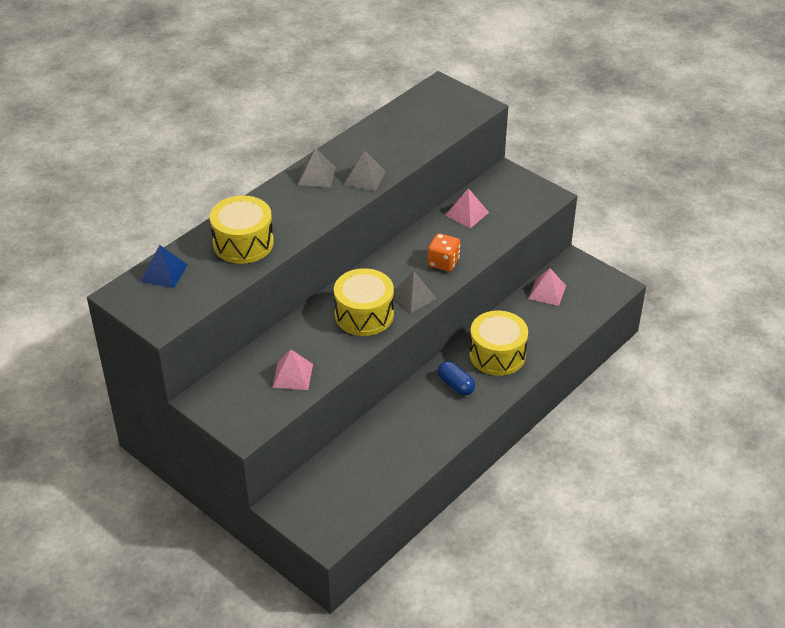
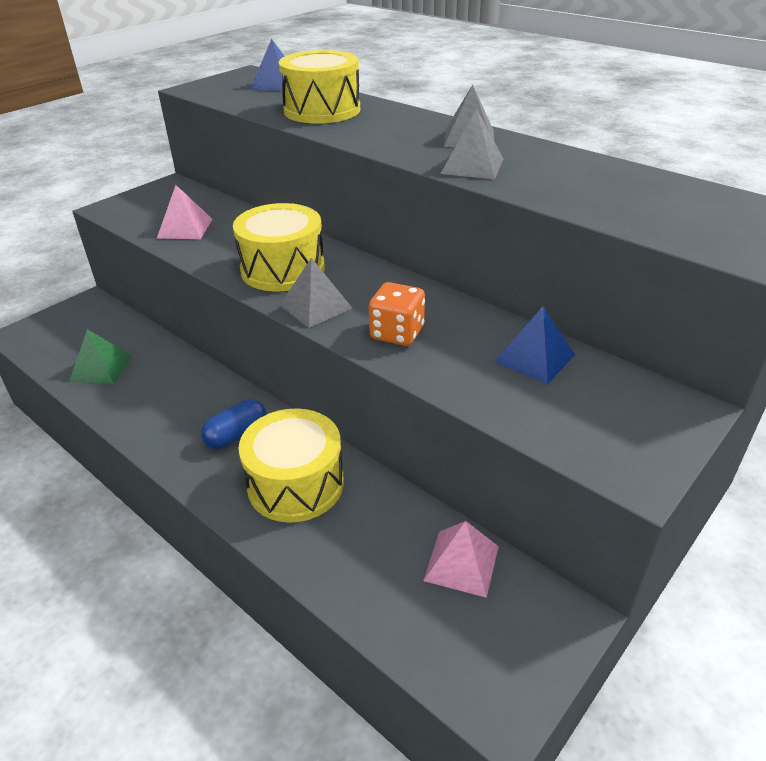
camera: 90 degrees right, 5 degrees down
pink pyramid [445,188,489,228] -> blue pyramid [494,306,575,384]
none -> green pyramid [69,329,132,384]

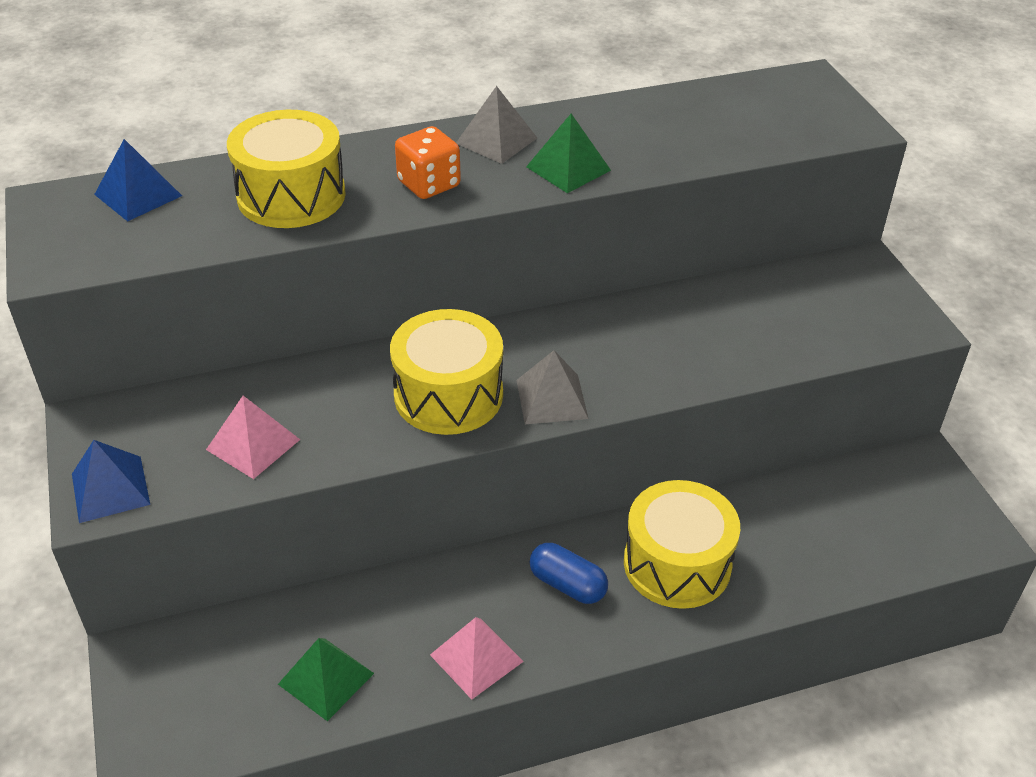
camera: 60 degrees left, 5 degrees up
blue capsule [201,399,266,449] -> blue capsule turned 45 degrees counterclockwise [529,543,608,604]
orange dice [369,282,425,346] -> orange dice moved to [395,126,461,199]
pink pyramid [423,521,499,598] -> pink pyramid moved to [430,617,524,699]
grey pyramid [441,109,503,179] -> green pyramid [526,114,611,193]
blue pyramid [494,306,575,384] -> blue pyramid moved to [72,440,150,523]

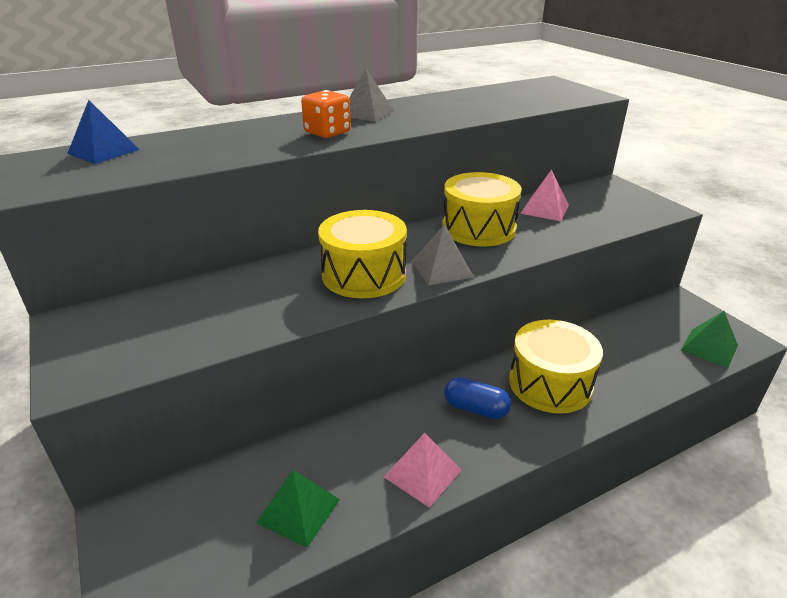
camera: 10 degrees left, 10 degrees down
blue pyramid [72,440,150,523] -> none
pink pyramid [206,396,300,479] -> pink pyramid moved to [520,170,569,221]
yellow drum [227,110,346,228] -> yellow drum moved to [442,172,522,246]
green pyramid [526,114,611,193] -> green pyramid moved to [680,311,738,368]

